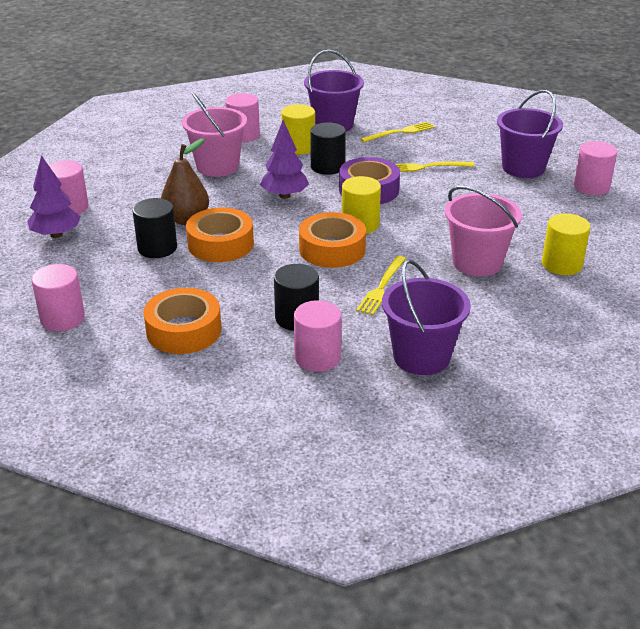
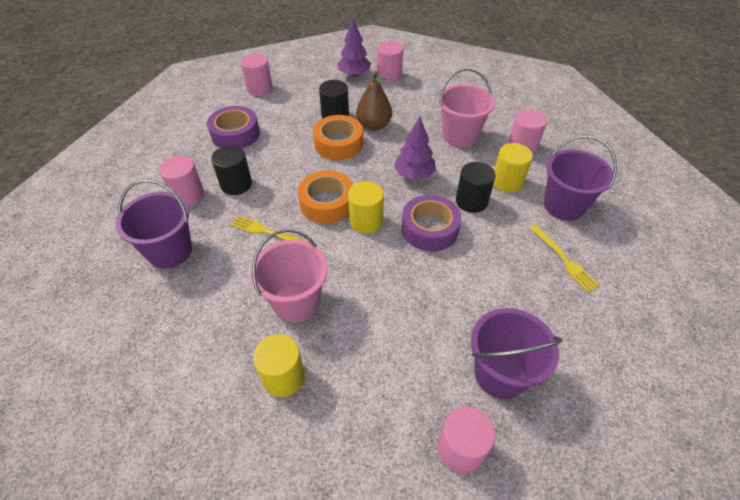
camera: 90 degrees right, 15 degrees up
orange tape [143,288,221,354] -> purple tape [207,106,260,149]
yellow fork [396,162,474,172] -> none

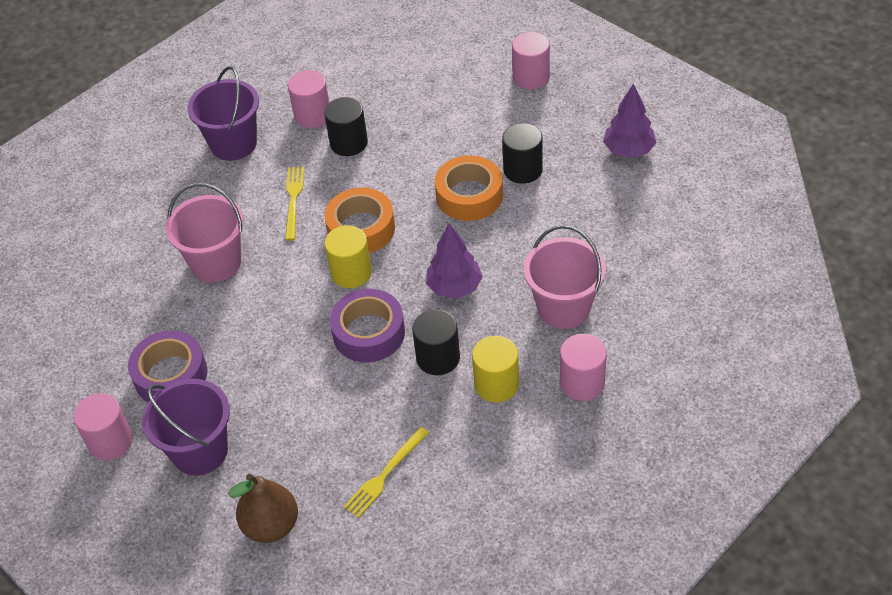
camera: 70 degrees right, 0 degrees up
purple tape [207,106,260,149] -> purple tape moved to [128,330,207,402]
yellow cylinder [253,334,305,397] -> none
brown pear [356,71,392,131] -> brown pear moved to [228,474,298,543]
pink cylinder [377,41,403,82] -> none
purple bucket [544,136,617,221] -> none

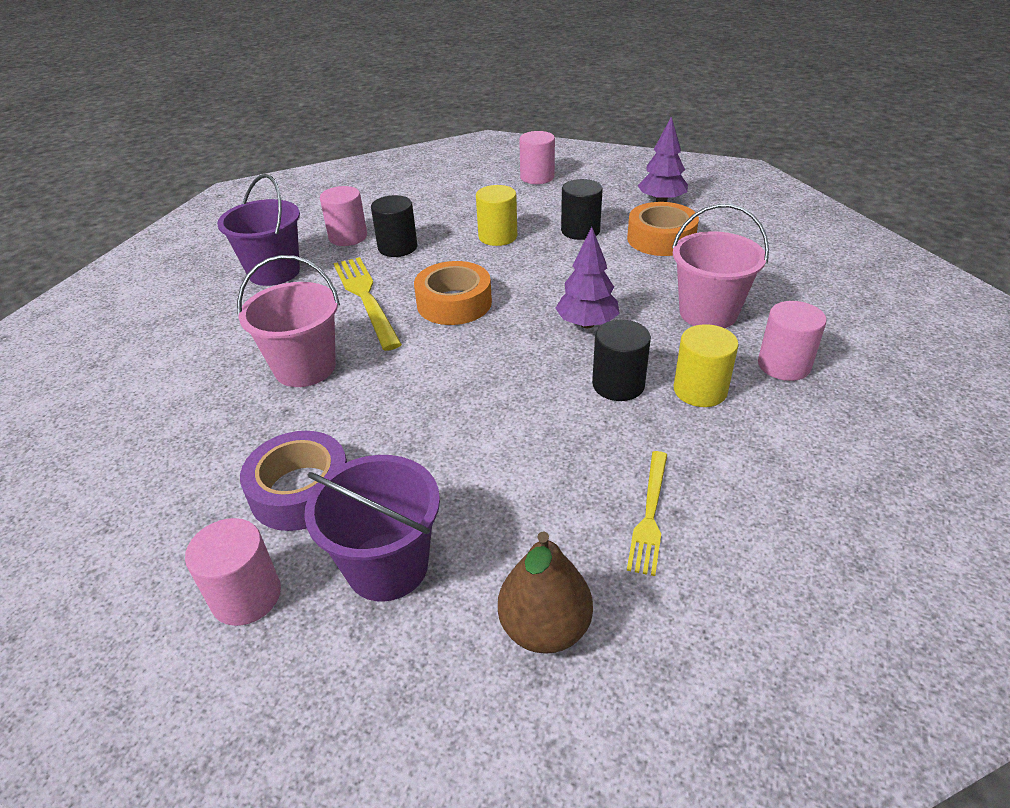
camera: 25 degrees left, 10 degrees down
yellow fork [285,167,304,241] -> yellow fork [333,257,402,351], size x1.59
yellow cylinder [324,225,372,288] -> yellow cylinder moved to [476,185,517,246]
purple tape [330,289,405,362] -> none
orange tape [435,155,503,221] -> orange tape moved to [627,202,699,256]

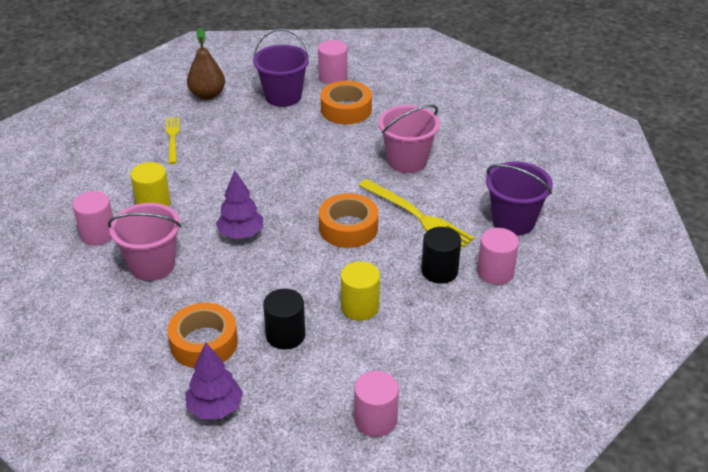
camera: 155 degrees right, 0 degrees up
purple tape [240,431,347,531] -> orange tape [321,81,372,124]
black cylinder [592,320,651,401] -> none

